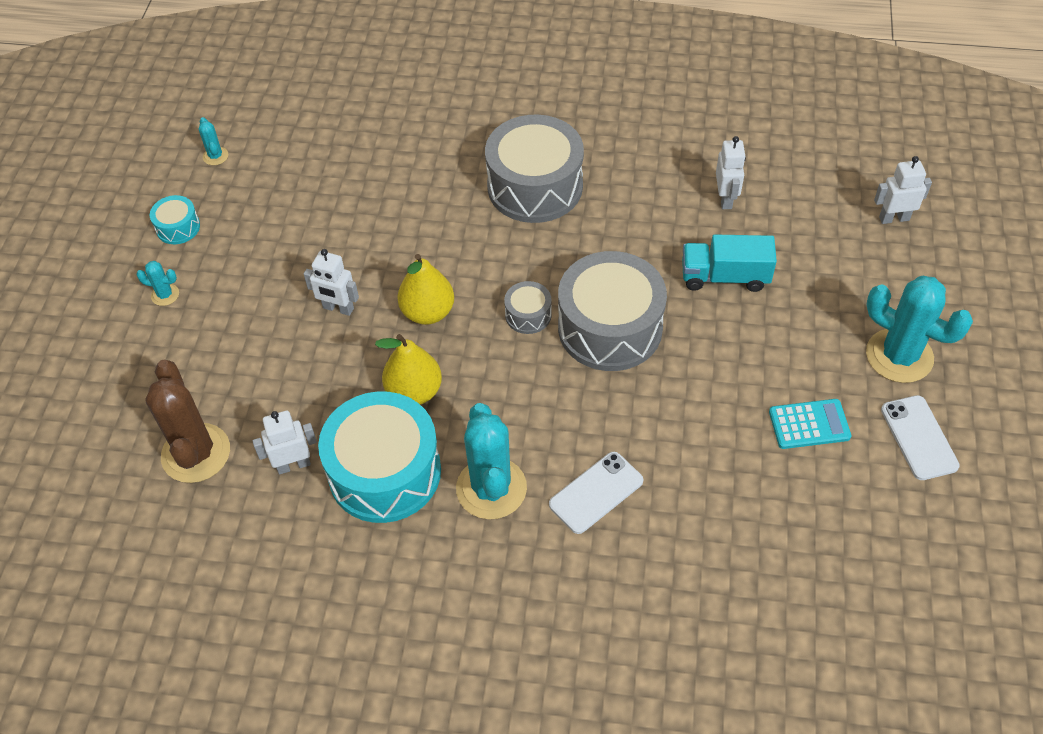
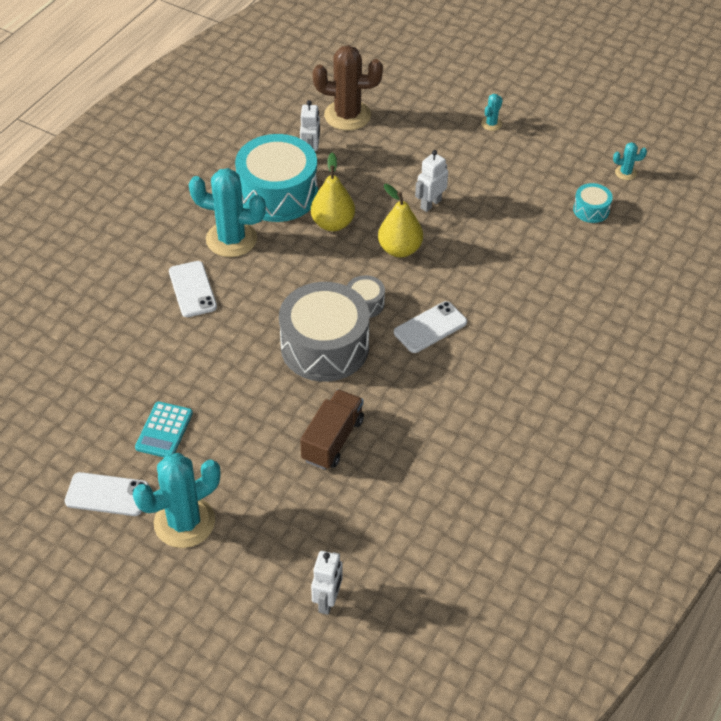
camera: 110 degrees right, 5 degrees down
turquoise drum [150,195,200,244] -> turquoise drum moved to [573,183,613,223]
grey drum [485,115,584,223] -> none
turquoise truck [682,235,777,292] -> brown truck [300,389,364,470]
white robot [716,136,746,209] -> none
none -> white phone [394,301,467,353]

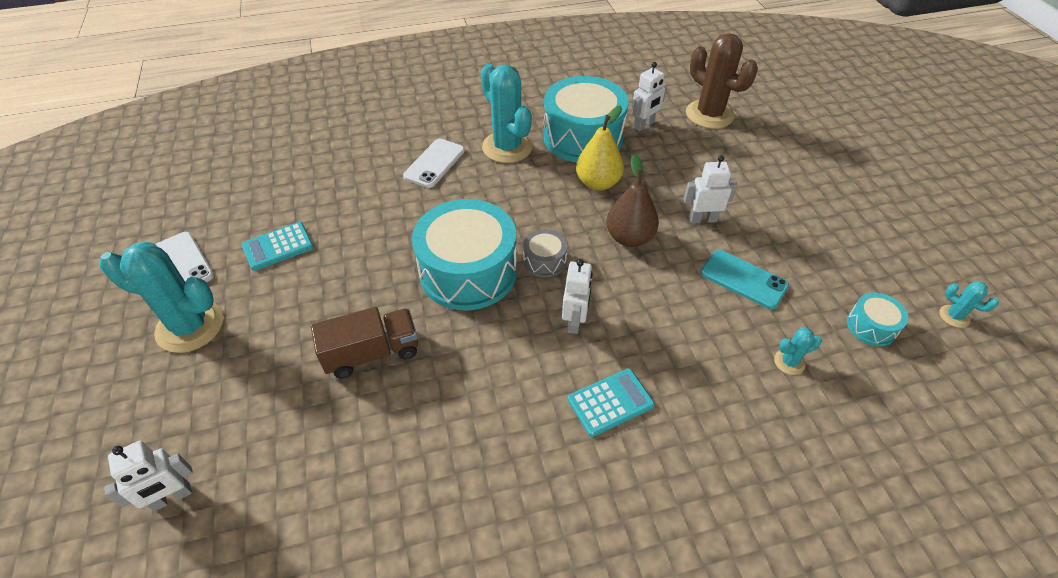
camera: 45 degrees right, 0 degrees up
grey drum [279,282,370,382] -> turquoise drum [412,199,517,310]
yellow pear [378,184,423,258] -> brown pear [606,154,659,247]
white phone [394,301,467,353] -> white robot [562,259,593,334]
turquoise cactus [481,94,503,131] -> turquoise cactus moved to [774,328,822,375]
none -> turquoise calculator [568,369,655,437]
none -> turquoise phone [701,250,789,309]

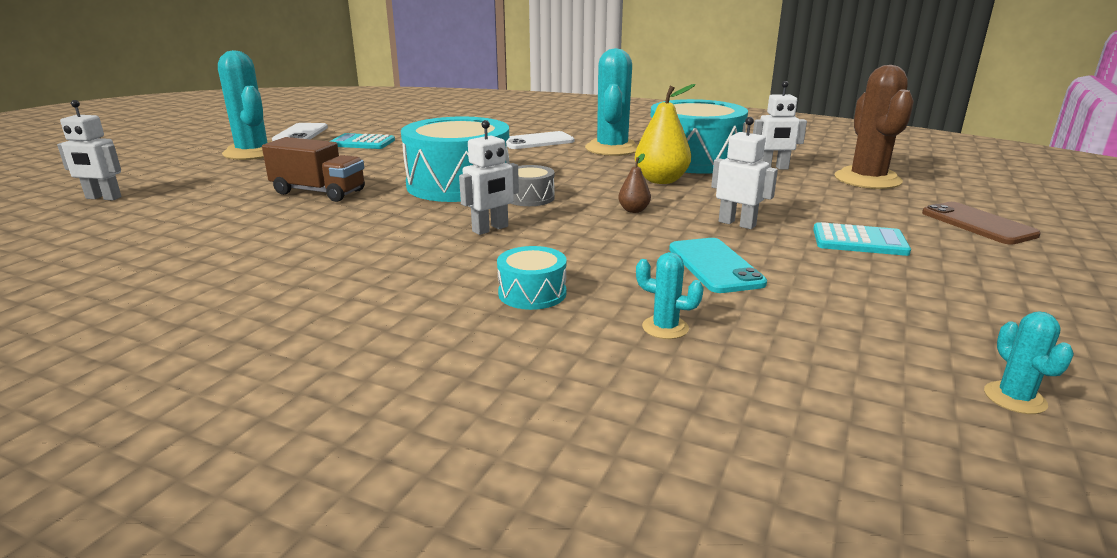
camera: 40 degrees right, 25 degrees down
turquoise calculator [568,369,655,437] -> turquoise calculator moved to [813,222,911,256]
brown pear [606,154,659,247] -> brown pear [618,153,651,213], size x0.52
turquoise drum [847,292,908,346] -> turquoise drum moved to [497,246,567,310]
none -> brown phone [922,202,1041,245]

